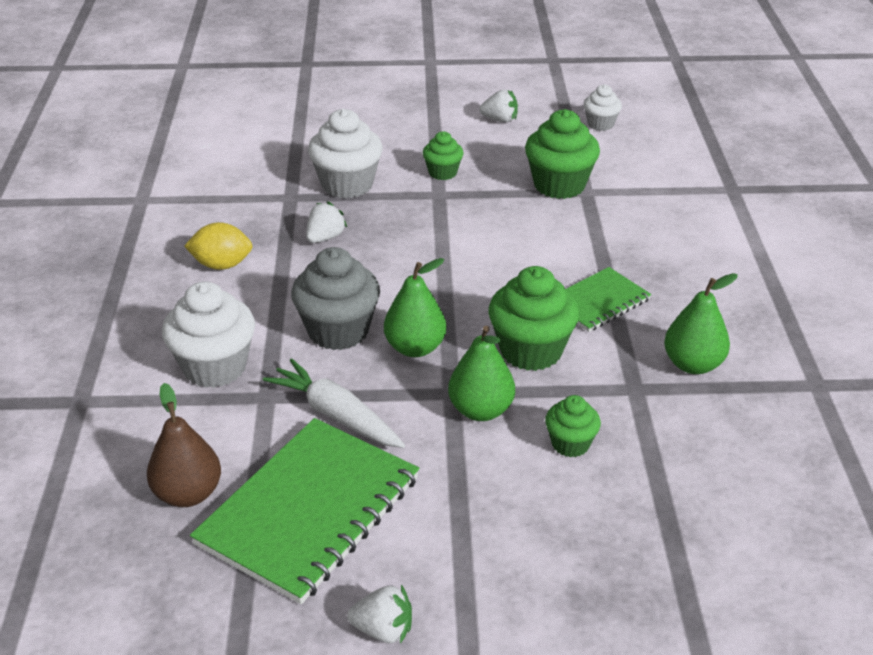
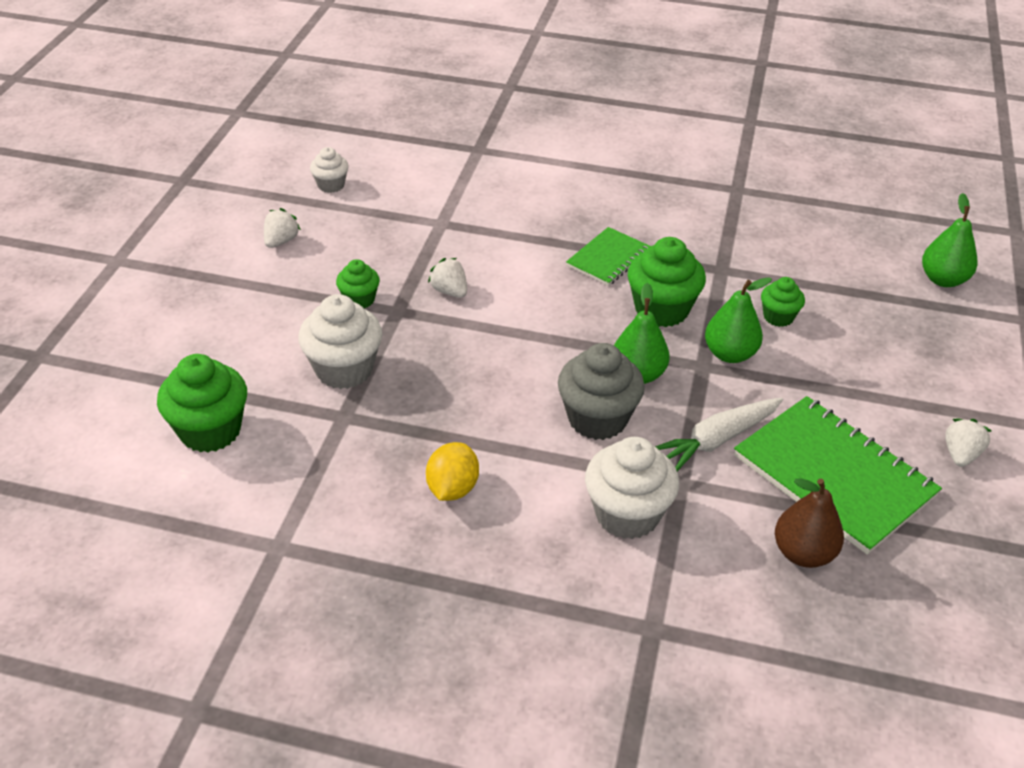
camera: 75 degrees left, 5 degrees up
white strawberry [306,201,347,243] -> white strawberry moved to [428,258,467,298]
green cupcake [525,109,600,199] -> green cupcake moved to [157,354,247,453]
green notebook [565,267,651,332] -> green notebook turned 60 degrees clockwise [566,227,650,286]
green pear [664,273,738,374] -> green pear moved to [922,193,977,287]

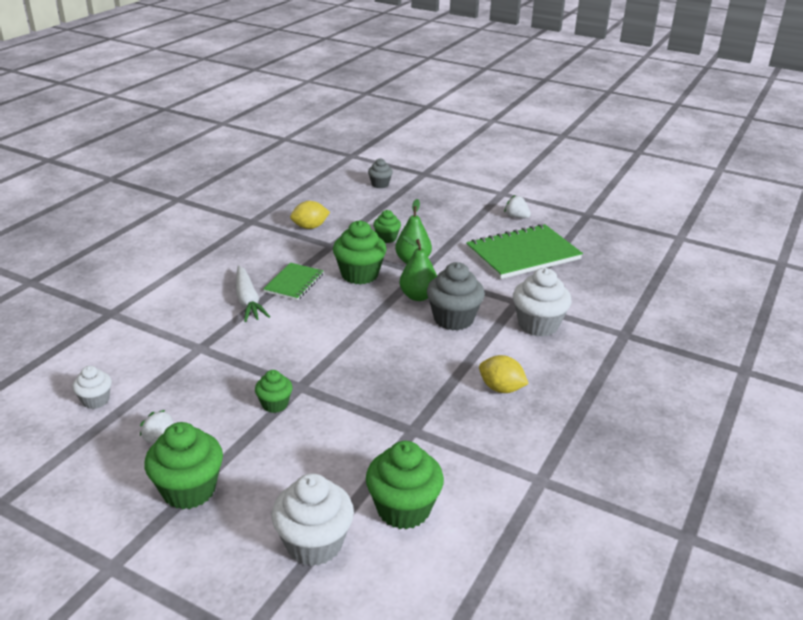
camera: 75 degrees left, 10 degrees down
white cupcake [298,294,382,389] -> white cupcake moved to [272,473,354,566]
white strawberry [428,258,467,298] -> none
green notebook [566,227,650,286] -> green notebook turned 60 degrees clockwise [263,263,323,301]
white carrot [655,398,783,471] -> white carrot moved to [236,265,270,322]
brown pear [775,478,844,568] -> none
green pear [922,193,977,287] -> grey cupcake [368,158,393,188]
none -> green cupcake [144,422,223,509]
none -> yellow lemon [290,201,330,229]

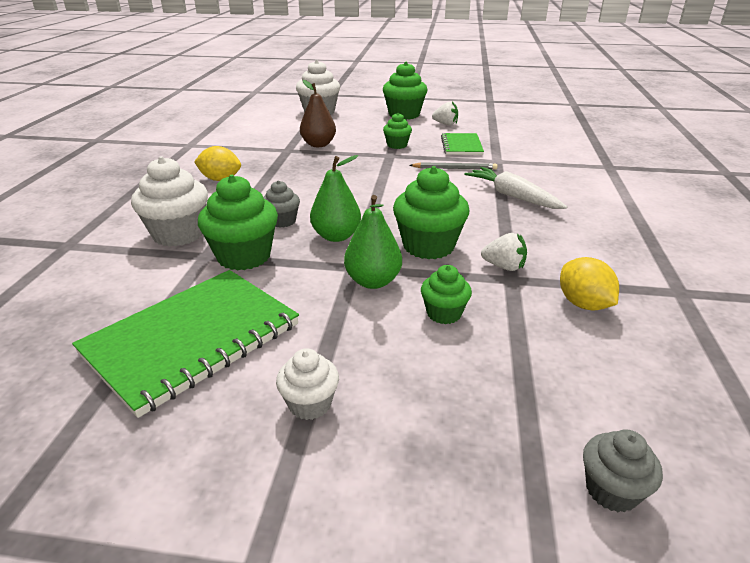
camera: 160 degrees right, 0 degrees up
white cupcake [72,366,112,409] -> white cupcake moved to [276,348,339,420]
green notebook [263,263,323,301] -> green notebook moved to [441,133,484,155]
yellow lemon [290,201,330,229] -> yellow lemon turned 75 degrees counterclockwise [560,257,619,311]
green cupcake [366,441,444,529] -> green cupcake moved to [198,175,278,271]
grey cupcake [427,262,485,331] -> grey cupcake [263,180,300,228], size x0.56
white strawberry [504,195,531,218] -> white strawberry moved to [481,233,527,271]
none -> brown pear [300,80,336,147]
none -> grey pencil [410,162,497,170]

